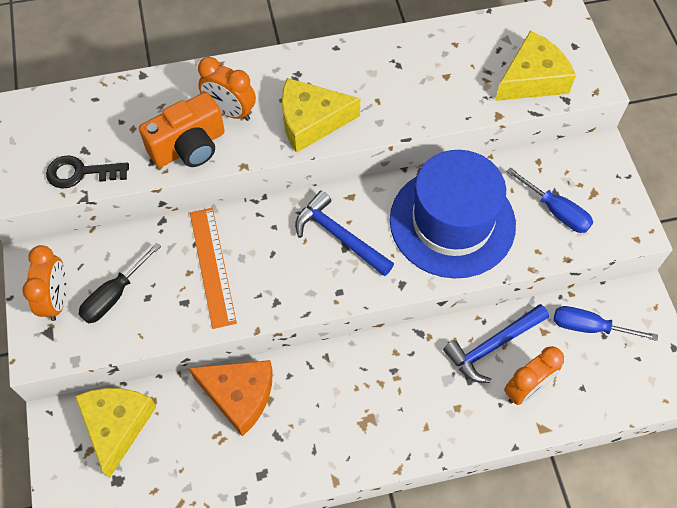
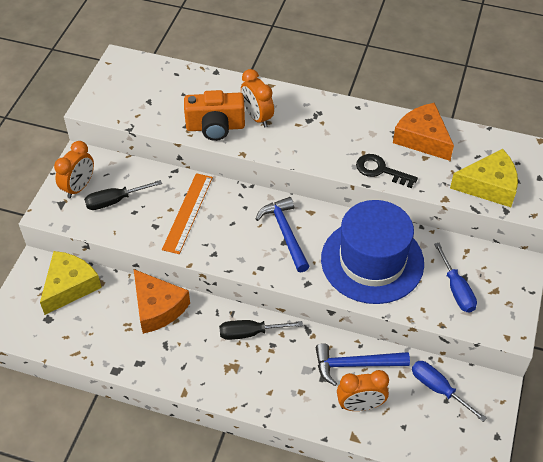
camera: 30 degrees right, 10 degrees down
black key [46,155,129,189] -> black key moved to [356,154,418,188]
yellow cheese [282,78,361,153] -> none
none -> black screwdriver [219,320,303,340]
none -> orange cheese [393,103,454,161]

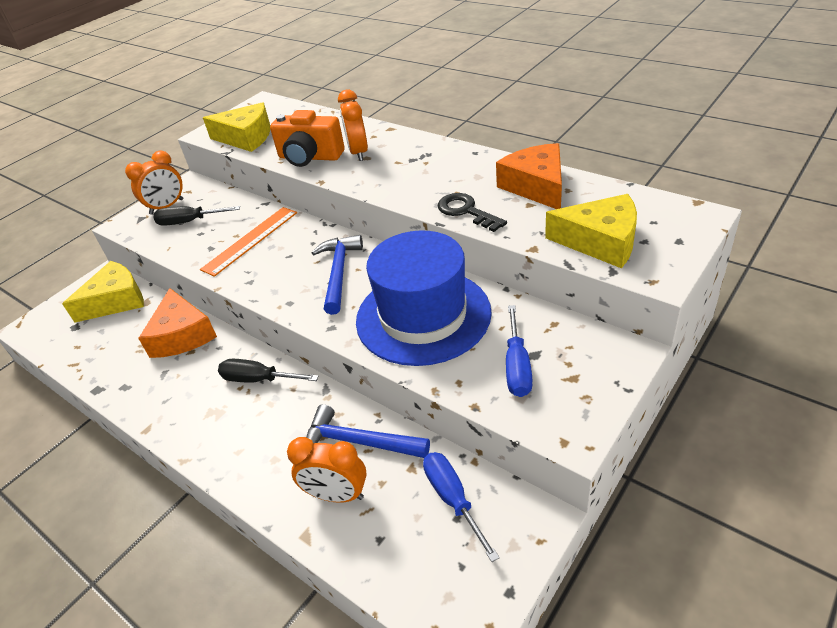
camera: 25 degrees right, 10 degrees down
none -> yellow cheese [203,102,270,152]

